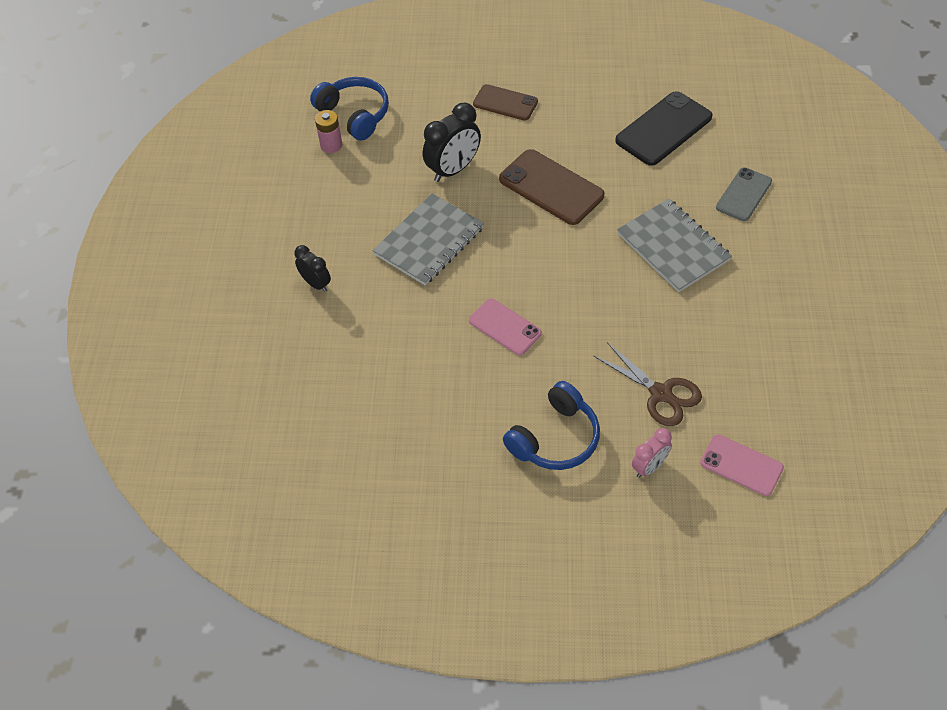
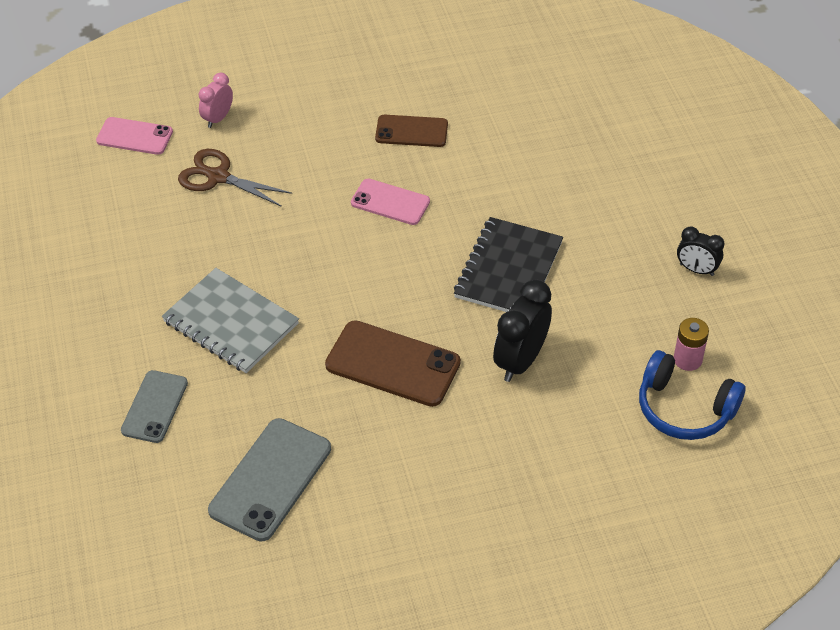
camera: 160 degrees right, 5 degrees down
black clock [294,245,331,292] -> black clock moved to [677,226,725,276]
grey notebook [372,193,484,286] -> black notebook [454,217,563,312]
brown phone [473,84,538,121] -> brown phone moved to [375,115,448,147]
blue headphones [503,381,600,470] -> none
black phone [615,91,712,166] -> grey phone [208,418,331,542]

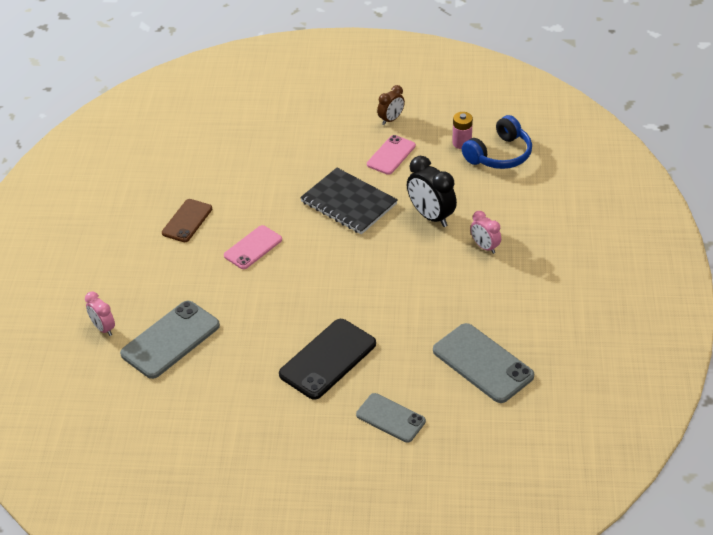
camera: 70 degrees left, 5 degrees down
pink phone [96,117,173,155] -> pink phone moved to [367,135,416,175]
grey notebook [162,268,299,373] -> black phone [279,319,376,400]
brown scissors [178,149,292,207] -> grey phone [120,301,220,379]
brown phone [325,320,461,407] -> none
black clock [677,226,725,276] -> brown clock [377,85,405,125]
none -> pink clock [470,211,501,254]

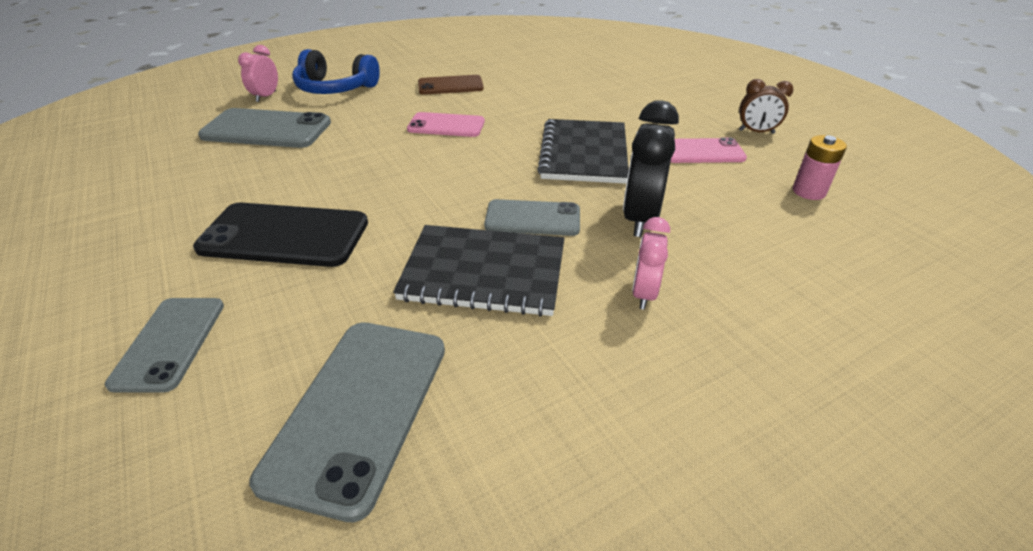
camera: 55 degrees right, 5 degrees down
blue headphones [462,115,532,169] -> blue headphones moved to [292,49,380,94]
none -> black notebook [393,225,564,317]
none -> grey phone [484,199,580,236]

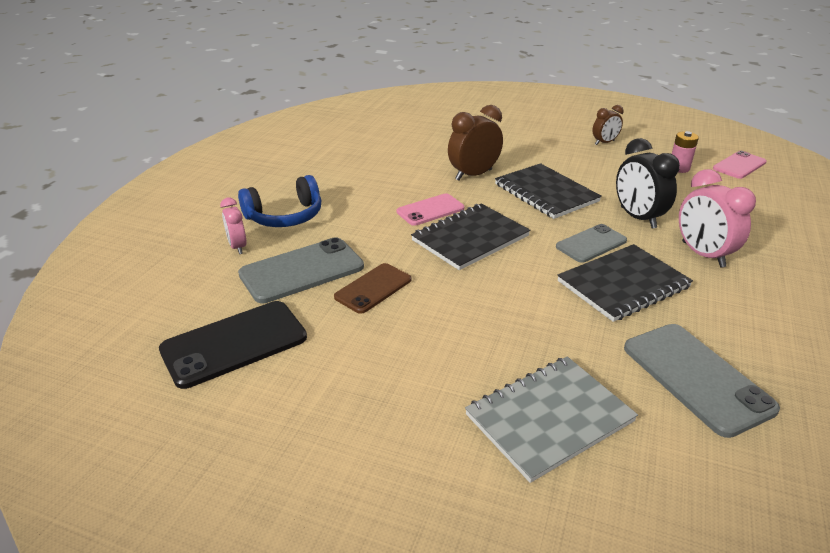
camera: 40 degrees left, 5 degrees down
grey phone [105,298,224,393] -> grey notebook [465,357,638,483]
black phone [193,203,368,267] -> black phone moved to [159,301,307,389]
brown phone [418,75,484,95] -> brown phone moved to [334,263,411,314]
pink clock [632,217,670,310] -> pink clock [679,169,756,267], size x1.67
pink phone [671,137,747,163] -> pink phone moved to [713,151,767,179]
none -> black notebook [411,204,531,270]
none -> brown clock [448,105,503,180]

